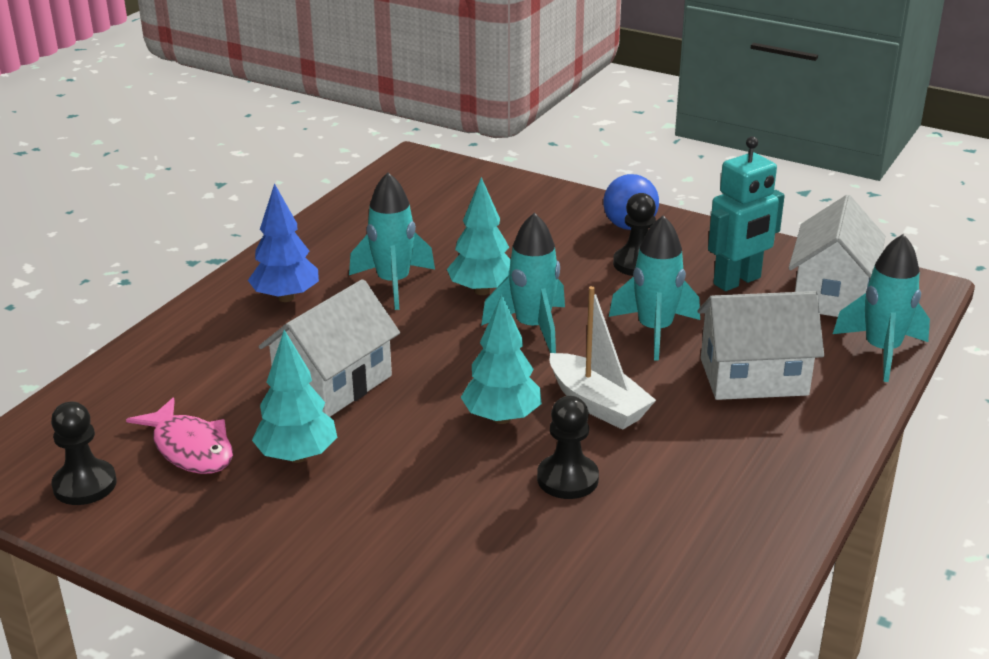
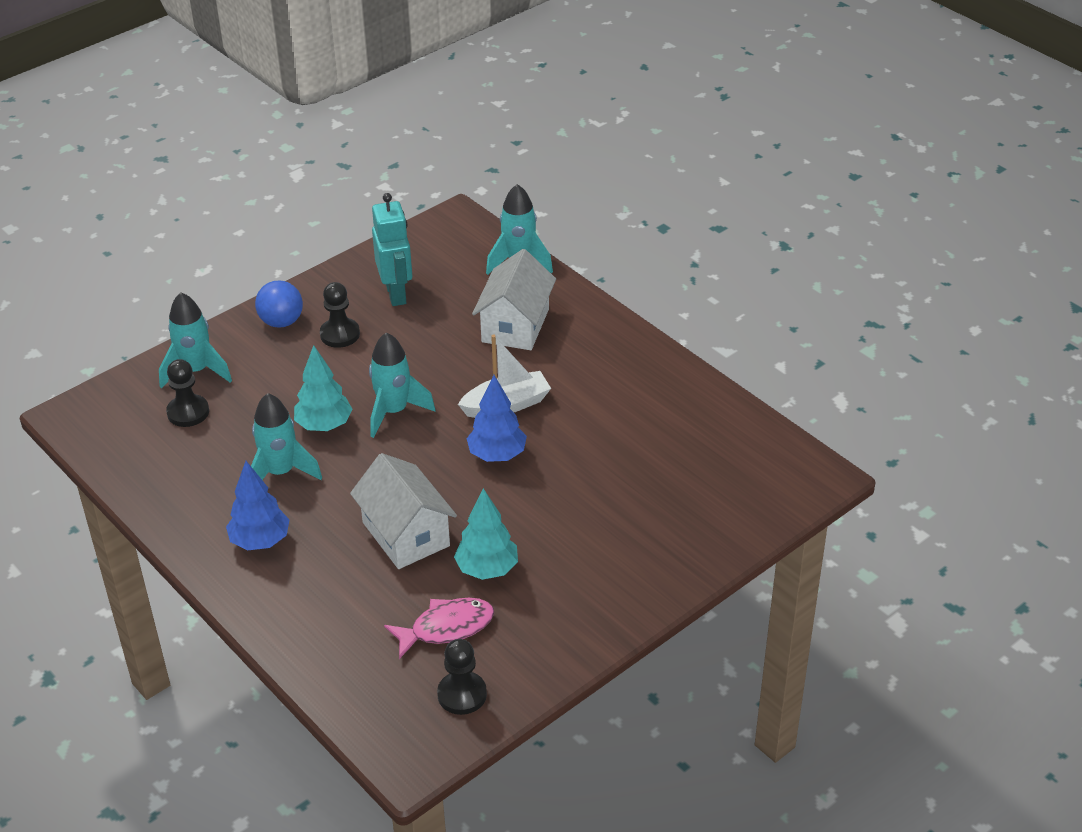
camera: 70 degrees left, 10 degrees up
turquoise tree [460,294,542,424] -> blue tree [467,375,527,462]
black pawn [537,396,599,499] -> black pawn moved to [166,359,209,427]
turquoise rocket [609,215,700,361] -> turquoise rocket moved to [159,292,232,388]
white house [789,195,885,317] -> none

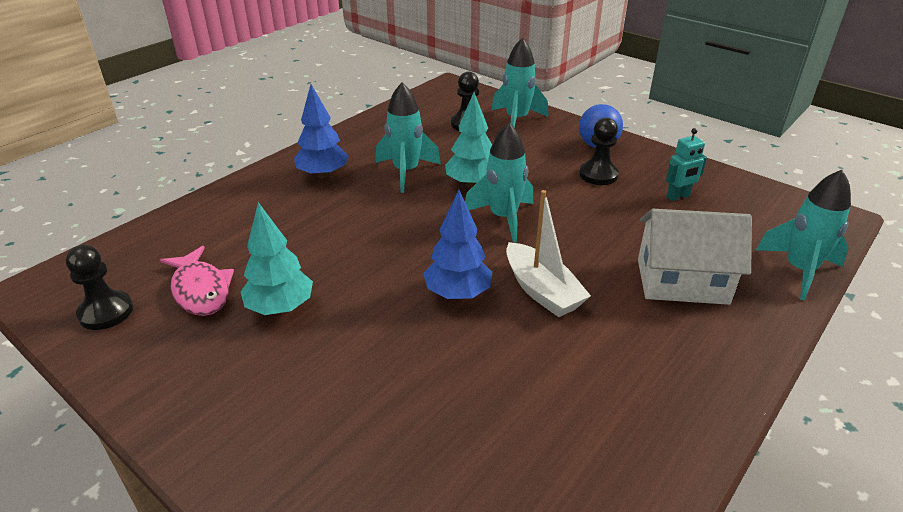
camera: 80 degrees right, 5 degrees down
white house [350,453,457,569] -> none
turquoise robot [372,193,412,306] -> turquoise robot [666,128,707,201], size x0.59

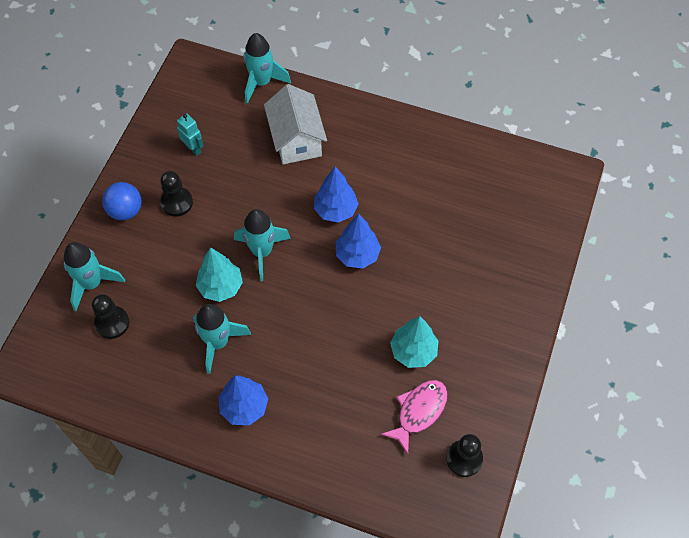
camera: 110 degrees left, 25 degrees up
white boat [506,190,591,317] -> blue tree [314,166,359,223]

